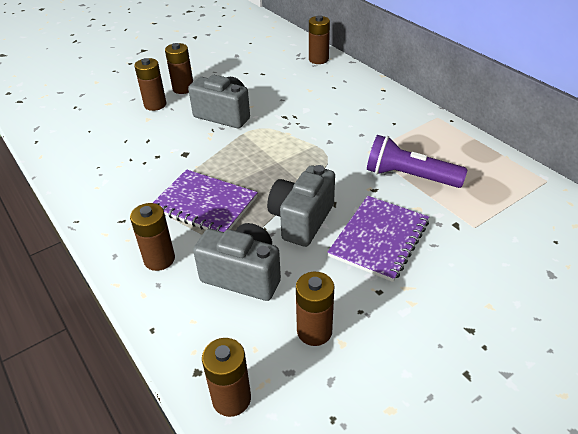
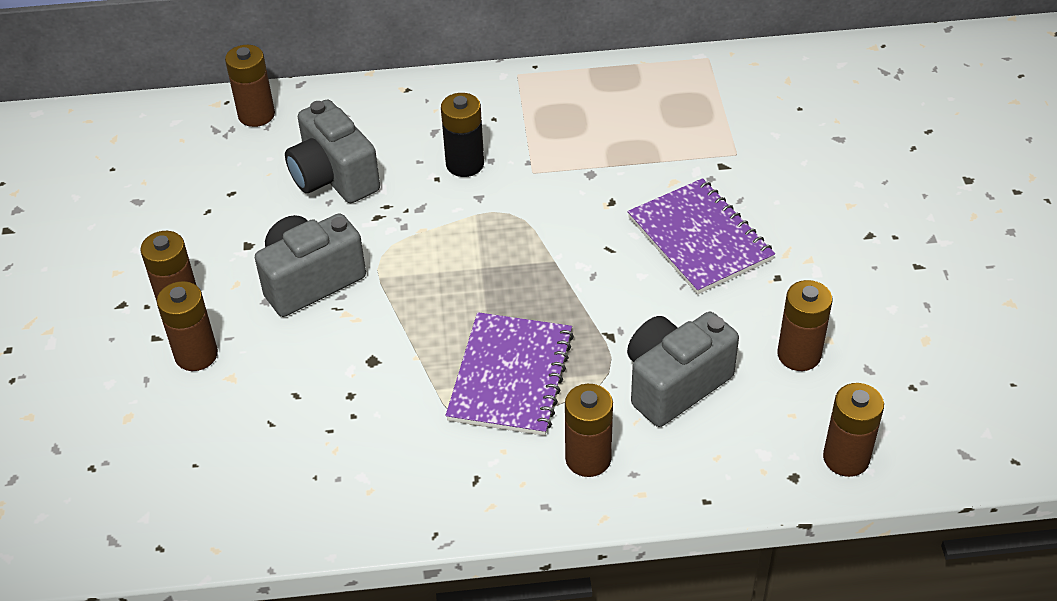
camera: 60 degrees left, 5 degrees up
purple notebook [153,169,258,232] -> purple notebook turned 45 degrees counterclockwise [446,312,574,436]
grey camera [267,165,335,247] -> grey camera moved to [285,100,380,203]
purple flashlight [367,135,468,188] -> none
none -> black battery [441,93,484,177]

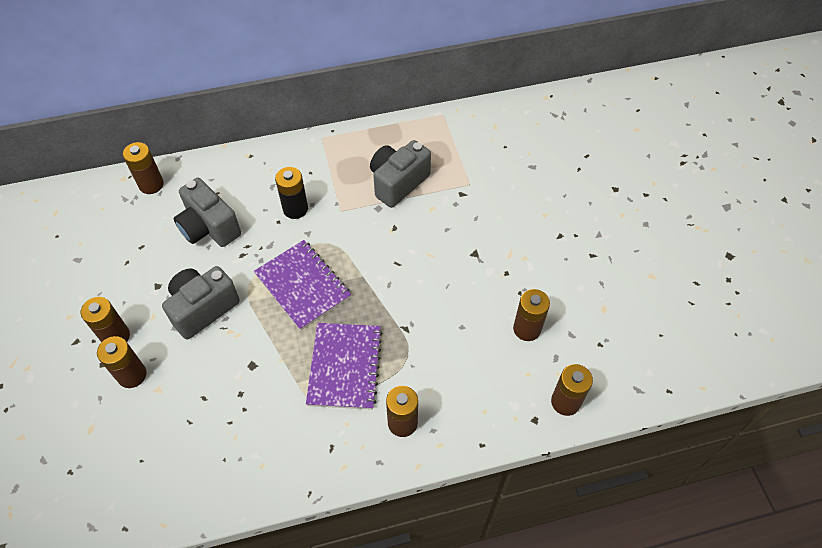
camera: 10 degrees left, 10 degrees up
grey camera [627,312,739,427] -> grey camera moved to [370,140,431,208]
purple notebook [628,178,775,294] -> purple notebook moved to [254,240,351,330]

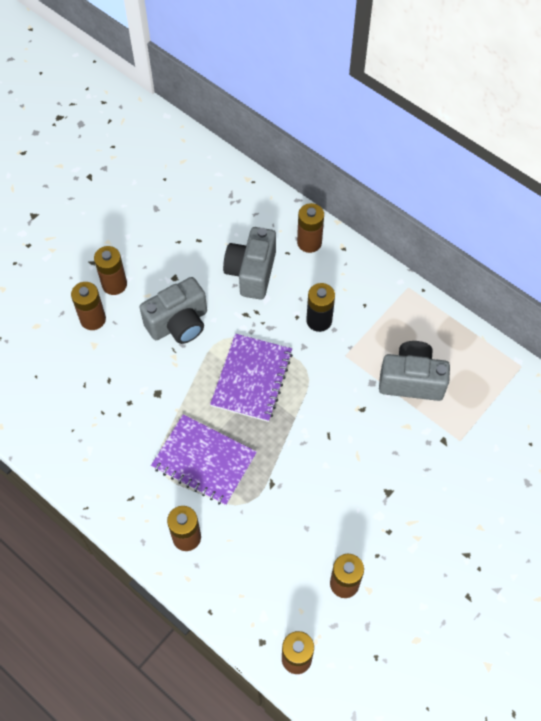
camera: 55 degrees right, 5 degrees up
brown battery [123,142,164,194] -> brown battery moved to [297,203,324,253]
grey camera [162,266,240,340] -> grey camera turned 135 degrees clockwise [139,277,207,344]
purple notebook [306,323,383,410] -> purple notebook turned 60 degrees clockwise [151,414,257,506]

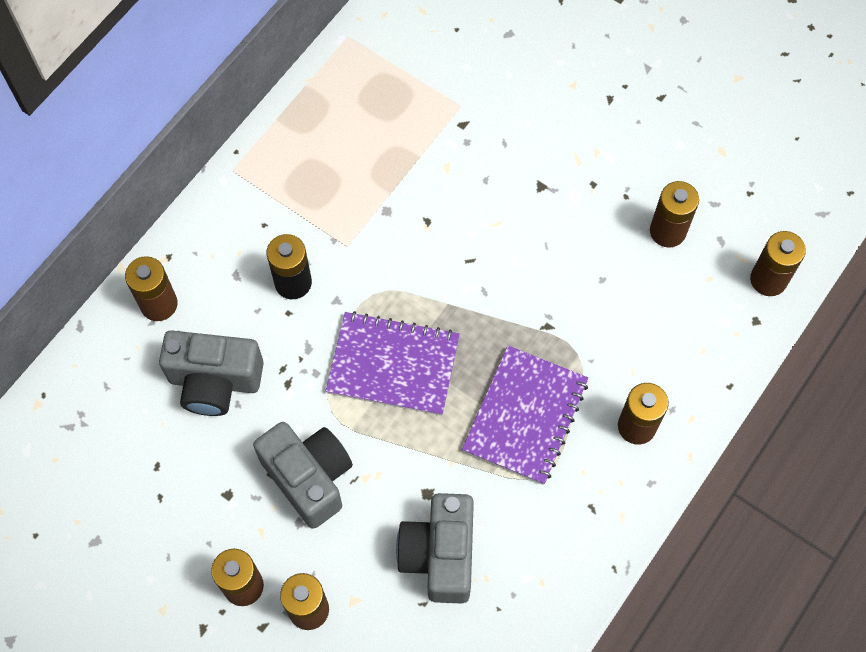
camera: 95 degrees left, 5 degrees up
grey camera [379,341,450,401] -> grey camera moved to [396,493,474,604]

